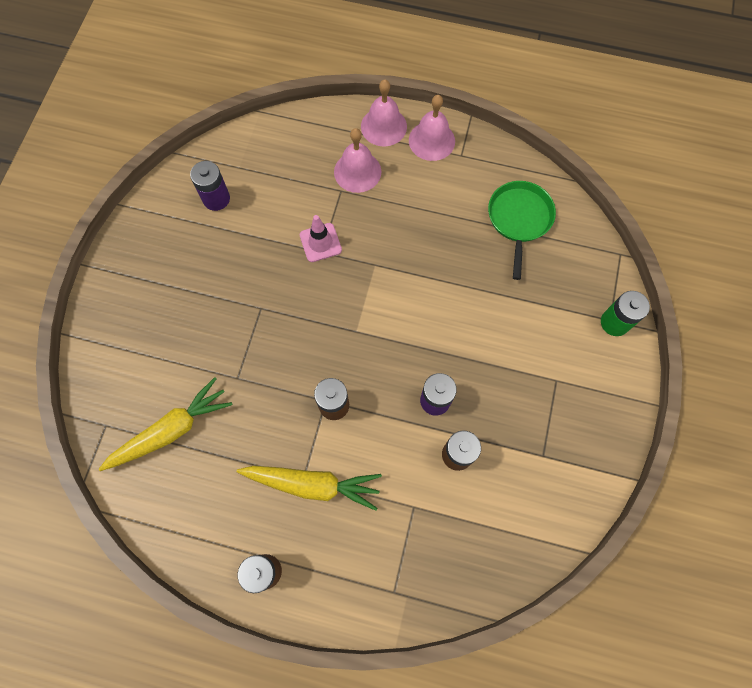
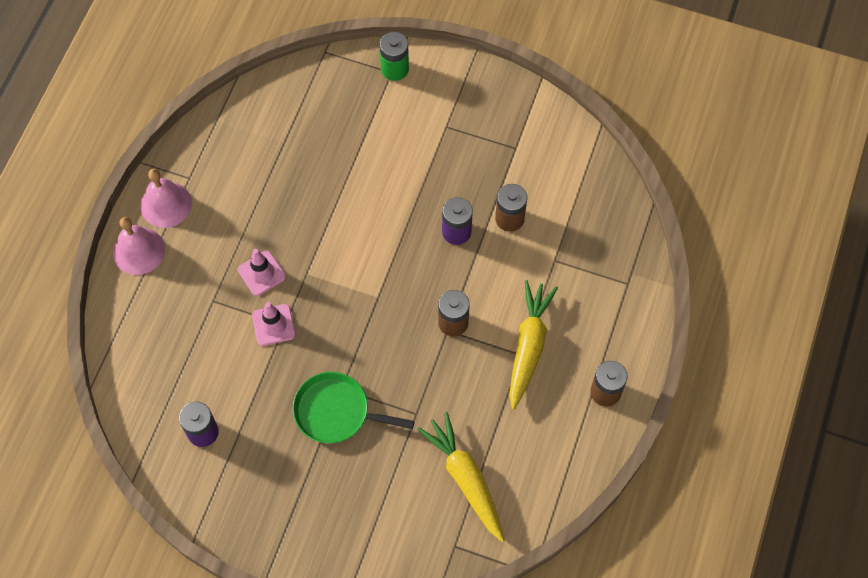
camera: 85 degrees left, 5 degrees down
pink bell [334,128,381,193] -> none
green pan [488,181,556,280] -> green pan moved to [293,372,415,443]
none -> pink traffic cone [238,249,286,296]

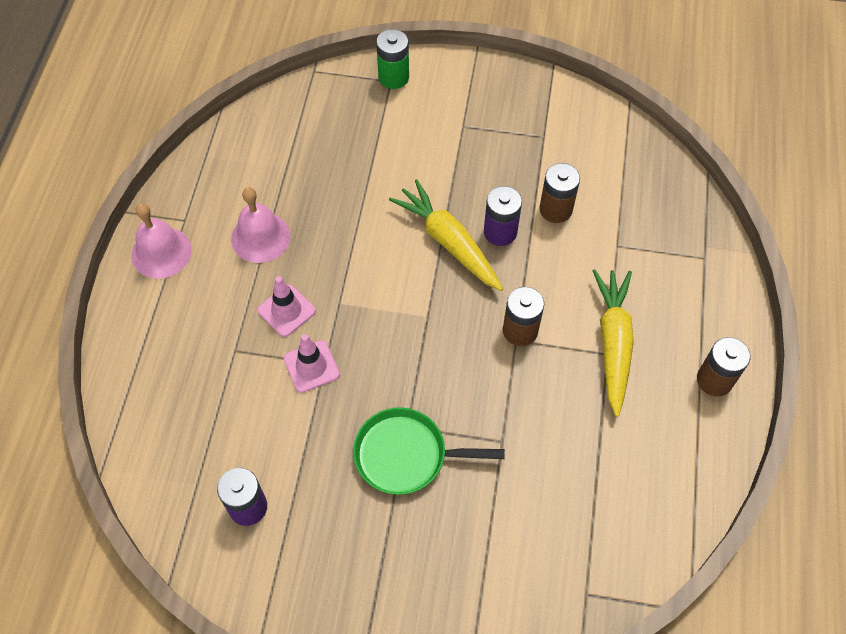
camera: 10 degrees left, 5 degrees down
pink bell [113,217,165,275] -> pink bell moved to [231,187,291,263]
yellow carrot [417,412,505,542] -> yellow carrot moved to [389,179,503,291]

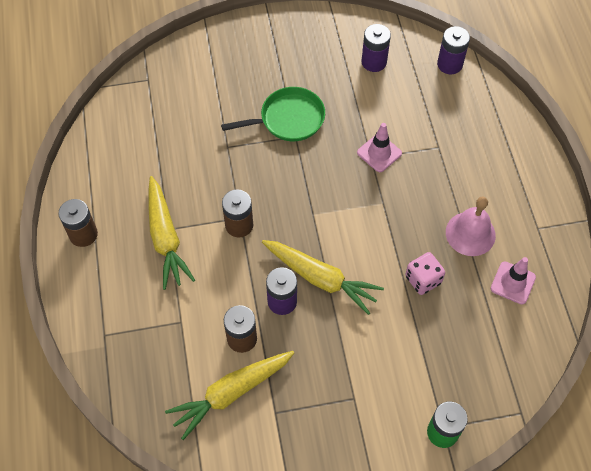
camera: 160 degrees right, 0 degrees up
pink bell [131,203,192,279] -> none
pink traffic cone [257,276,316,337] -> pink traffic cone moved to [491,257,536,304]
none -> yellow carrot [165,351,294,440]
none -> pink dice [405,252,445,295]
none -> purple battery [437,26,470,74]

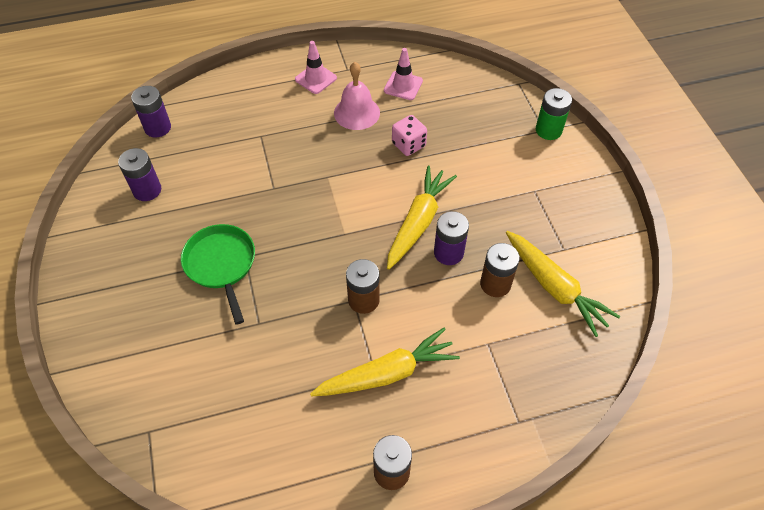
camera: 95 degrees left, 5 degrees down
pink traffic cone [357,123,402,172] -> pink traffic cone moved to [295,41,337,94]

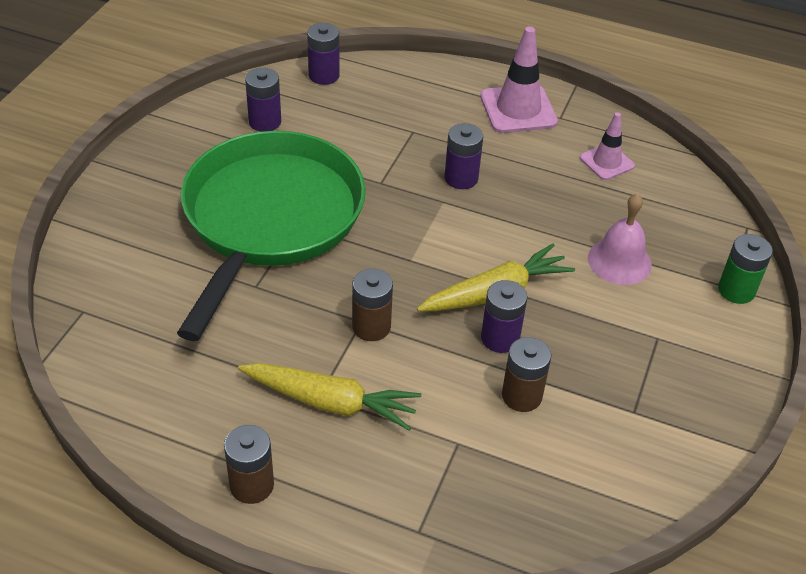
camera: 35 degrees right, 10 degrees down
green pan [181,224,255,325] -> green pan [177,131,366,341], size x2.12
pink traffic cone [295,41,337,94] -> pink traffic cone [480,26,558,133], size x1.64
pink bell [334,62,380,130] -> pink bell moved to [588,193,652,285]
pink dice [392,115,427,156] -> none
yellow carrot [506,231,620,337] -> none
none -> purple battery [445,123,483,189]

